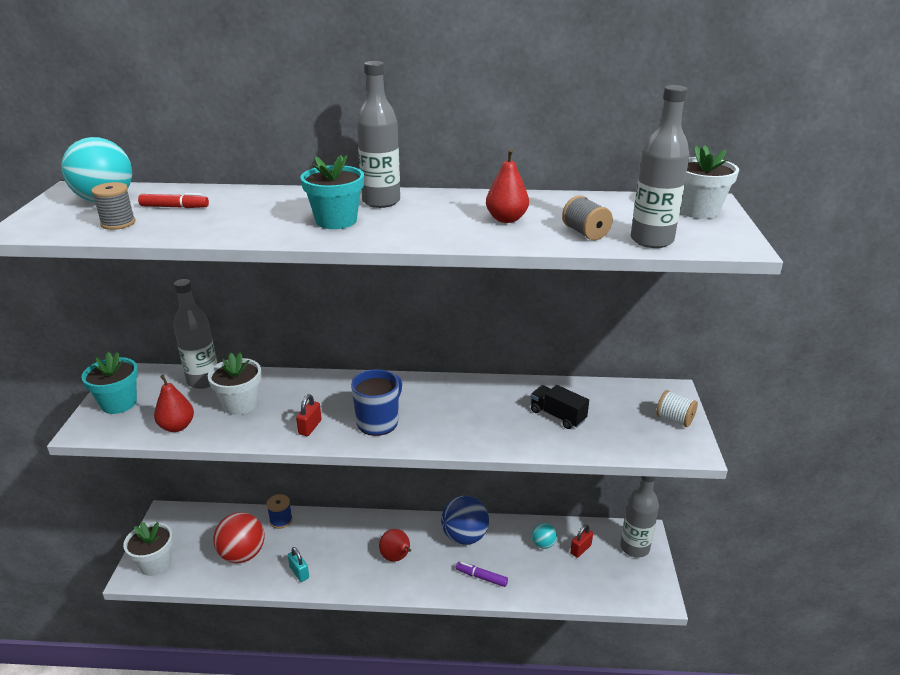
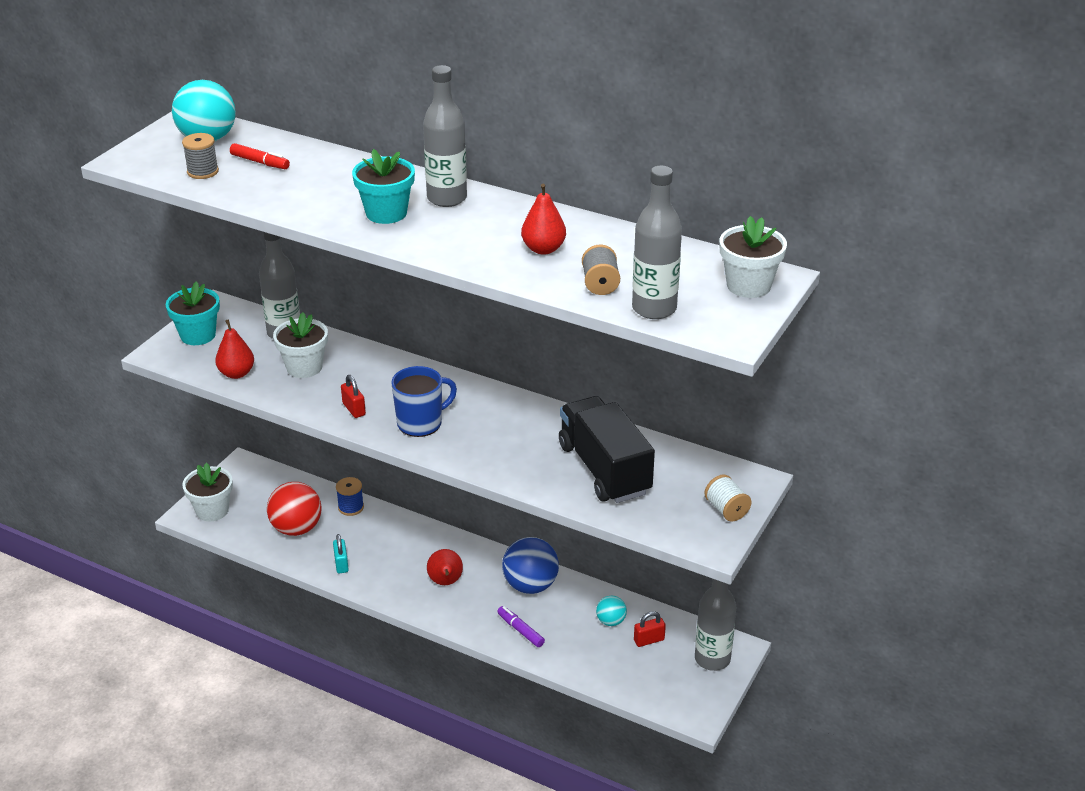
camera: 25 degrees right, 5 degrees up
red padlock [296,394,322,436] -> red padlock turned 75 degrees counterclockwise [341,375,366,418]
black truck [531,385,589,429] -> black truck [559,396,655,503], size x1.94

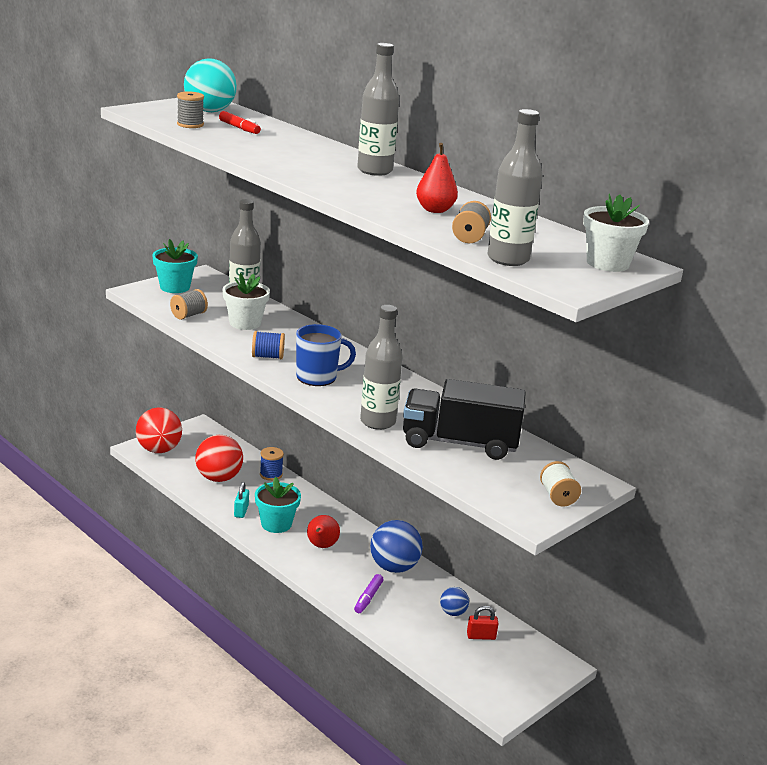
camera: 15 degrees right, 10 degrees down
white flower pot [182,463,233,521] -> red ball [136,407,182,453]
red pear [215,319,254,379] -> grey spool [170,289,208,320]
red padlock [341,375,366,418] -> blue spool [252,331,285,359]
turquoise flower pot [352,149,415,224] -> turquoise flower pot moved to [255,477,301,533]
purple marker [497,606,545,647] -> purple marker turned 135 degrees counterclockwise [354,574,384,613]
black truck [559,396,655,503] -> black truck turned 75 degrees counterclockwise [403,379,526,460]
turquoise ball [596,596,627,626] -> blue ball [440,587,469,616]
grey bottle [695,579,737,671] -> grey bottle moved to [360,305,403,430]

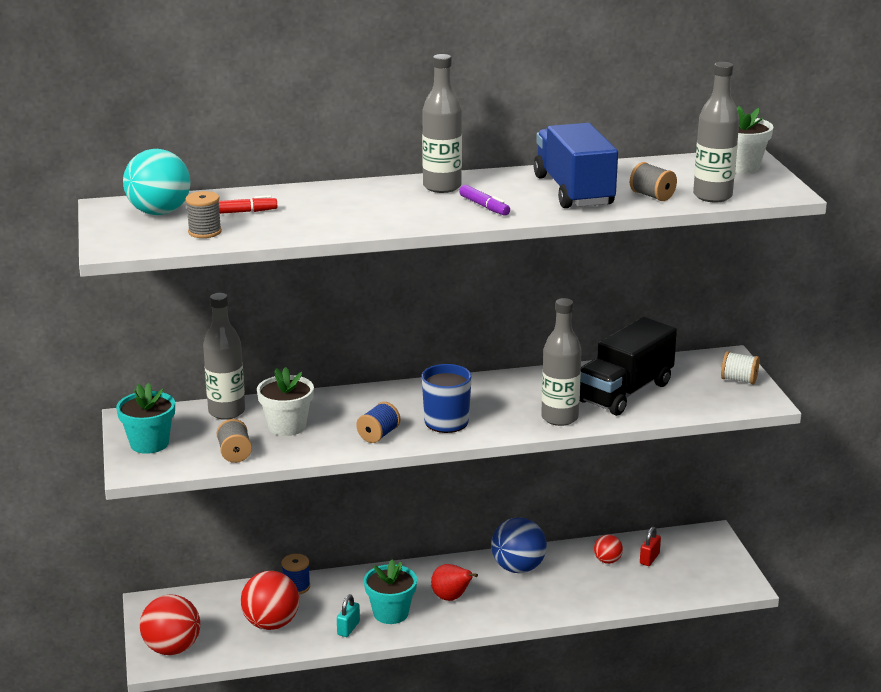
camera: 55 degrees left, 0 degrees up
turquoise padlock [234,482,249,518] -> turquoise padlock turned 75 degrees clockwise [337,595,360,637]
purple marker [354,574,384,613] -> purple marker moved to [459,185,510,216]
red pear [416,143,458,213] -> blue truck [534,123,618,208]
blue ball [440,587,469,616] -> red ball [594,535,623,564]

